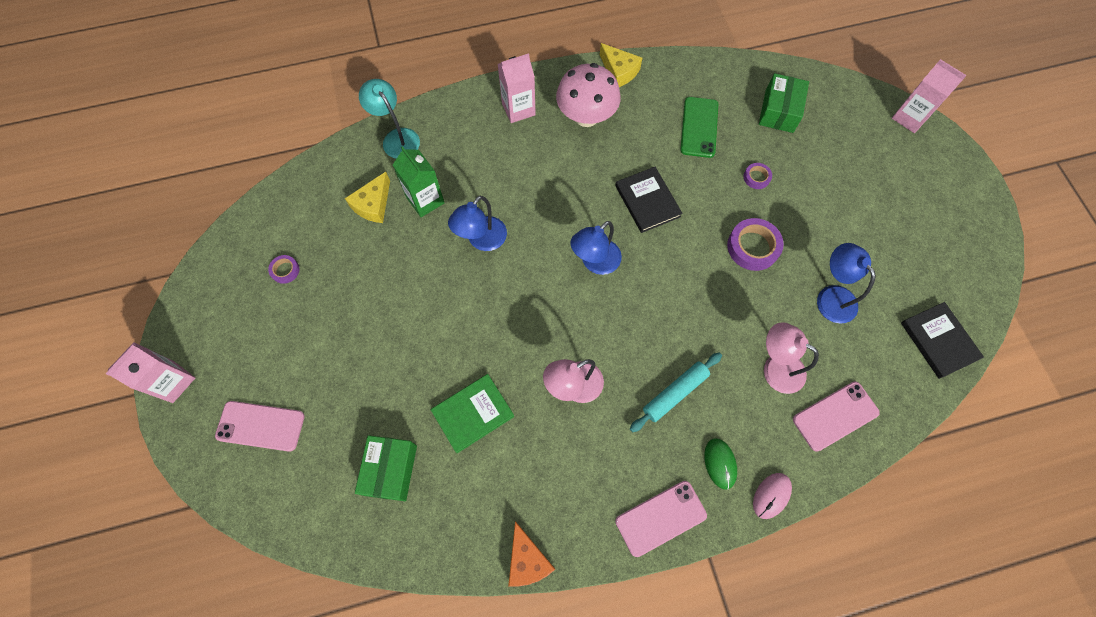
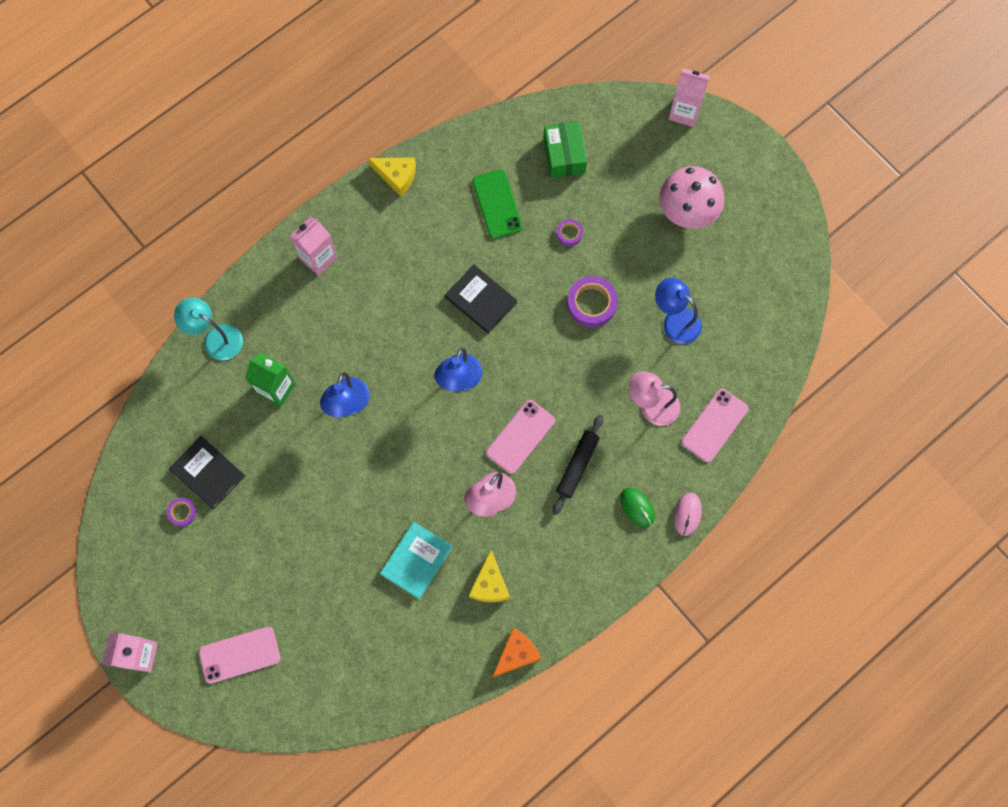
camera: 25 degrees left, 5 degrees up
yellow cheese [345,172,390,223] -> yellow cheese moved to [469,550,510,602]
green box [355,435,417,501] -> none
green book [431,374,514,454] -> turquoise book [380,522,453,599]
orange cheese [508,521,555,587] -> orange cheese turned 90 degrees counterclockwise [492,628,542,678]
pink mushroom [556,63,621,127] -> pink mushroom moved to [660,166,724,229]
pink phone [615,481,707,557] -> pink phone moved to [486,400,555,474]
turquoise rolling pin [630,352,722,432] -> black rolling pin [553,415,603,515]
black book [901,302,984,379] -> black book moved to [169,436,245,509]

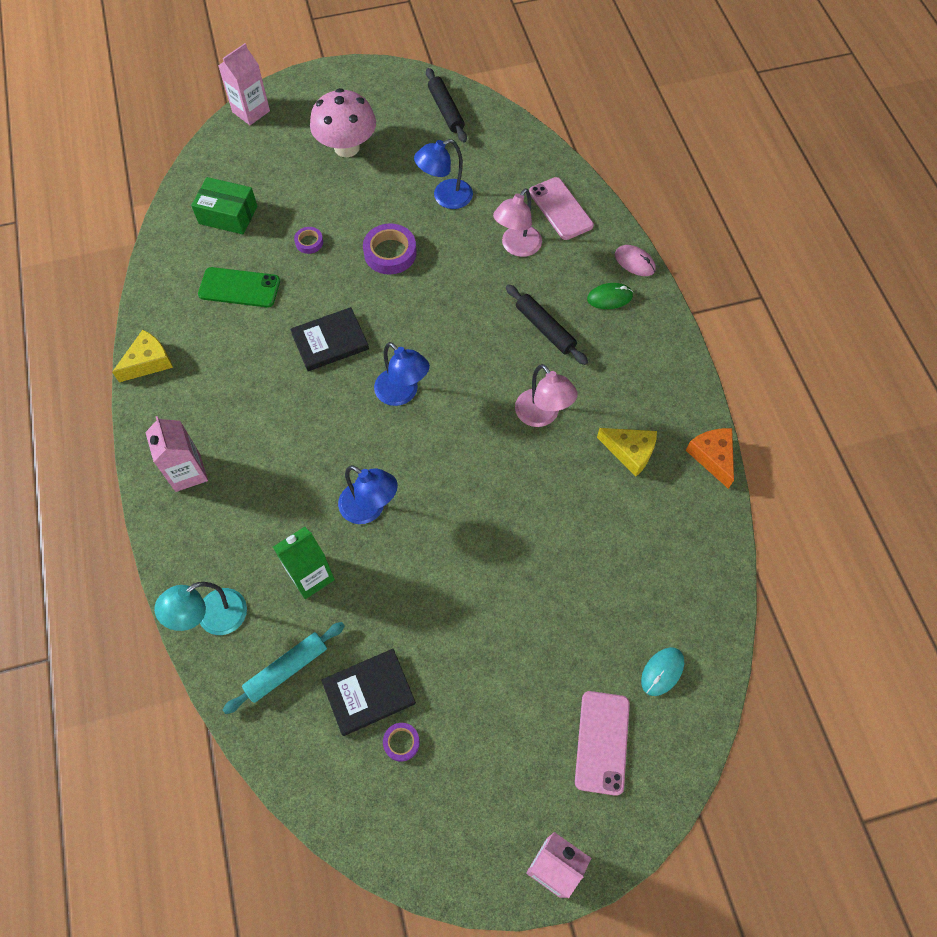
camera: 65 degrees left, 10 degrees down
turquoise book [380,522,453,599] -> none
pink phone [486,400,555,474] -> none
none -> turquoise rolling pin [223,622,345,714]
none -> black rolling pin [426,68,467,142]
none -> turquoise mouse [641,647,684,696]

